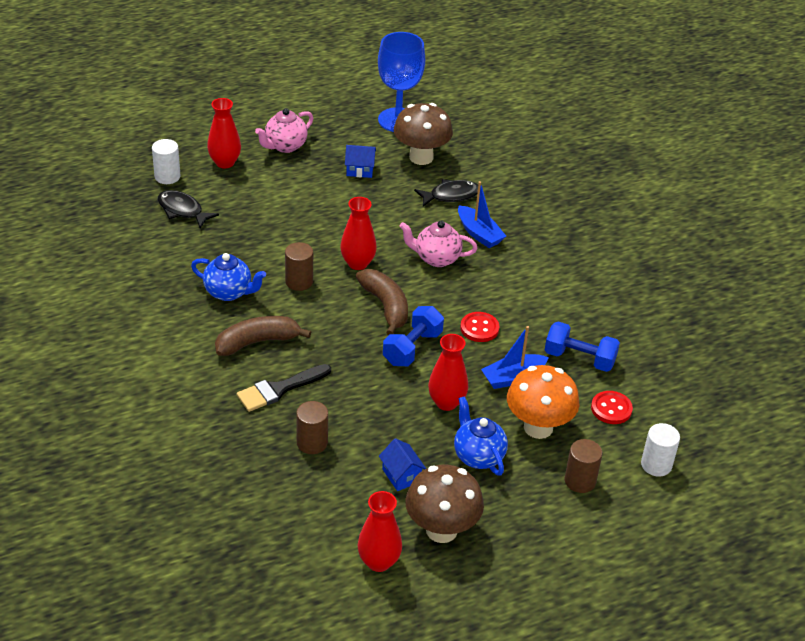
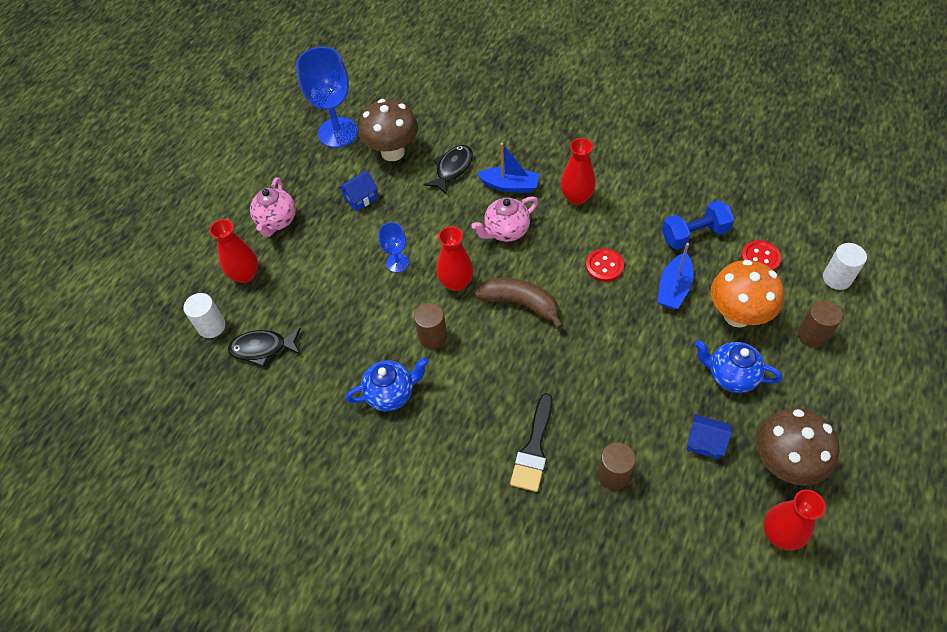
camera: 35 degrees left, 15 degrees up
brown banana [215,316,311,356] -> none
blue dumbbell [383,306,444,366] -> none
red vase [428,334,468,411] -> red vase moved to [561,138,596,205]
none -> blue goblet [378,222,409,273]

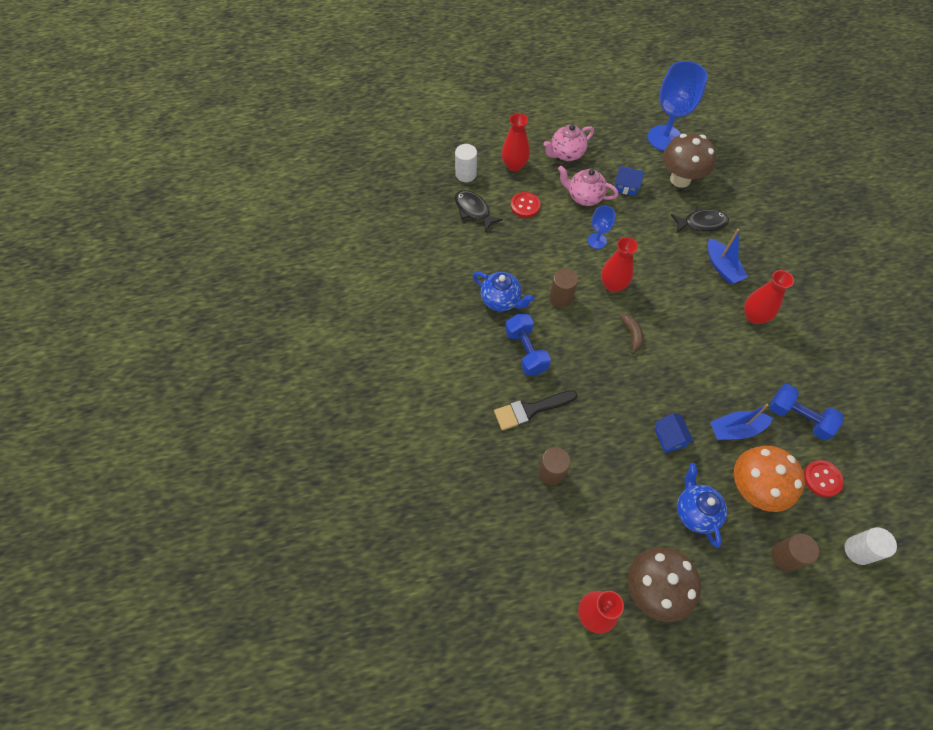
camera: 50 degrees right, 5 degrees up
pink teapot [471,196,538,242] -> pink teapot moved to [558,166,618,206]
brown banana [475,278,563,329] -> brown banana [620,314,643,354], size x0.56
red button [586,248,624,282] -> red button moved to [511,192,541,218]
blue house [686,414,732,459] -> blue house moved to [654,413,694,453]
none -> blue dumbbell [505,314,551,376]

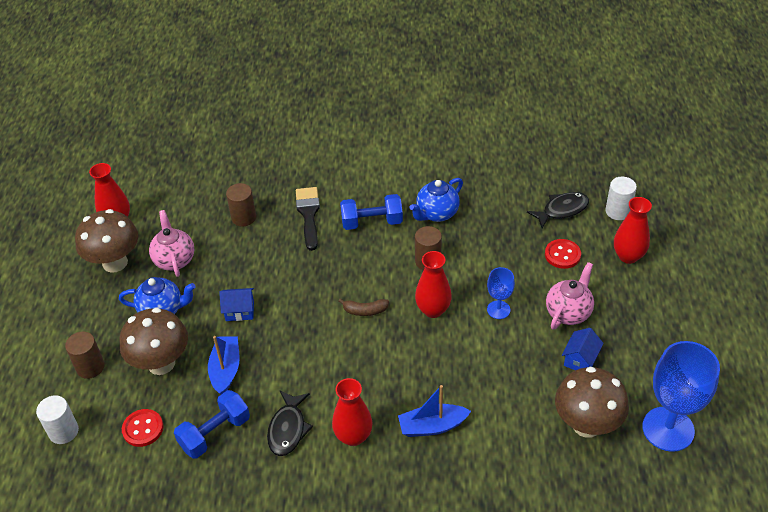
camera: 105 degrees right, 15 degrees down
pink teapot [543,124,594,161] -> pink teapot moved to [149,210,194,277]
black fish [671,206,729,233] -> black fish moved to [267,391,313,456]
orange mushroom [734,446,805,512] -> brown mushroom [120,308,188,375]

